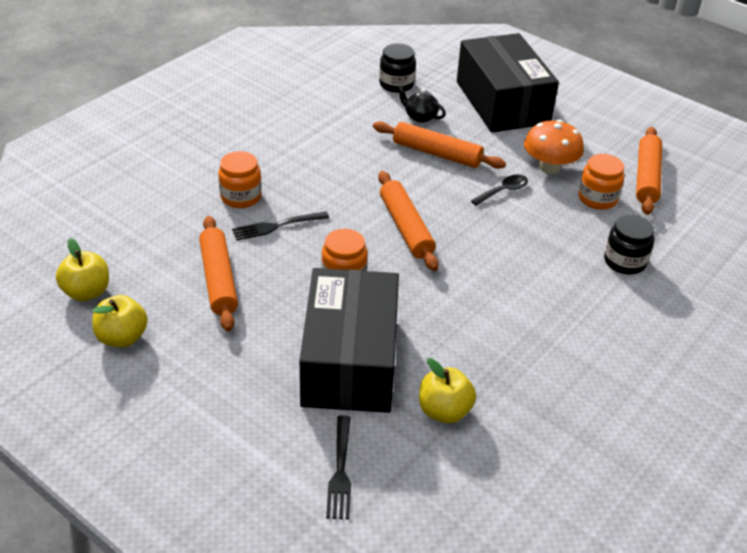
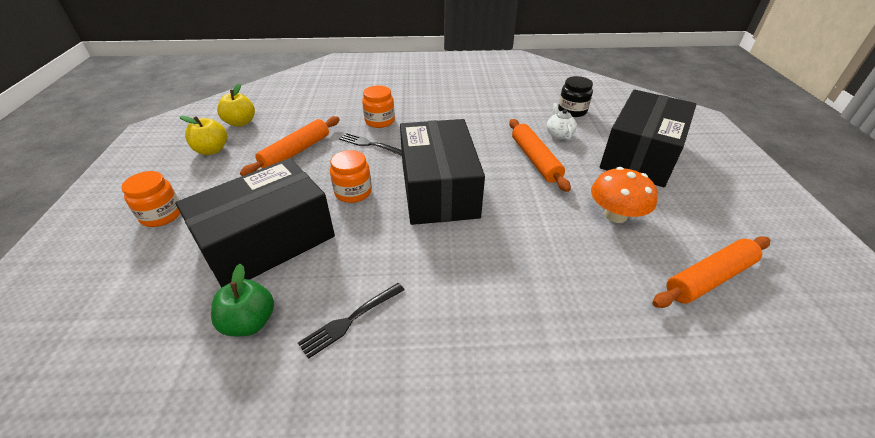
camera: 50 degrees right, 0 degrees up
black fork [326,415,351,520] -> black fork moved to [298,283,405,359]
orange rolling pin [378,171,439,271] -> black box [400,119,485,225]
black teapot [397,85,446,123] -> white teapot [547,103,577,140]
yellow apple [419,358,476,423] -> green apple [211,264,274,336]
black spoon [471,175,528,206] -> none
orange jar [578,154,624,210] -> orange jar moved to [121,171,180,227]
black jar [604,215,654,275] -> none

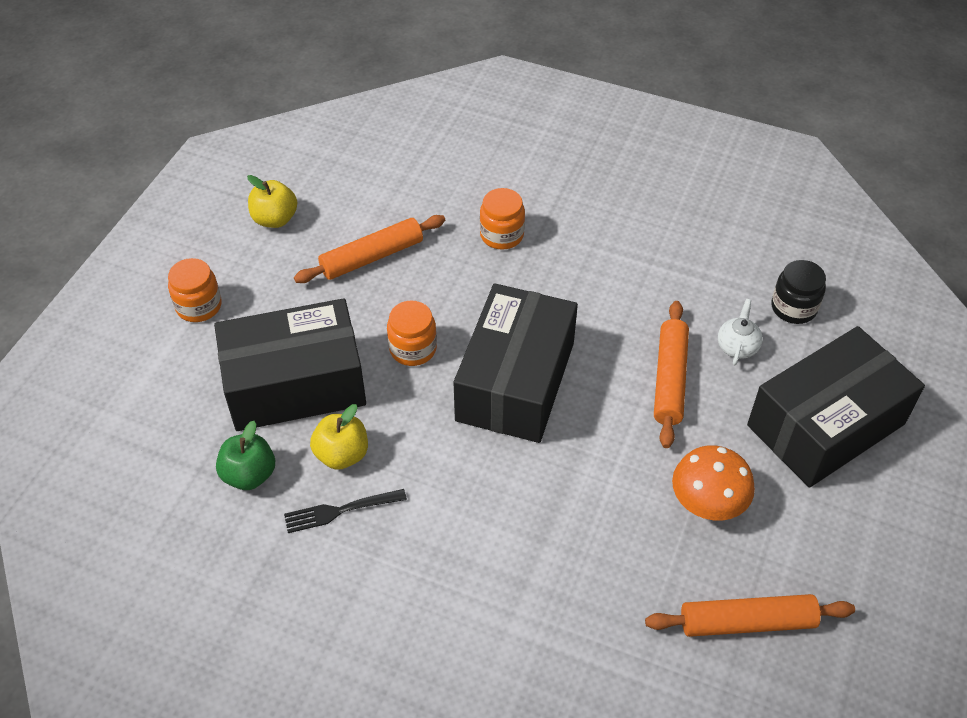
camera: 25 degrees right, 10 degrees up
yellow apple [217,83,255,127] -> yellow apple moved to [310,404,368,470]
black fork [339,132,402,156] -> none

